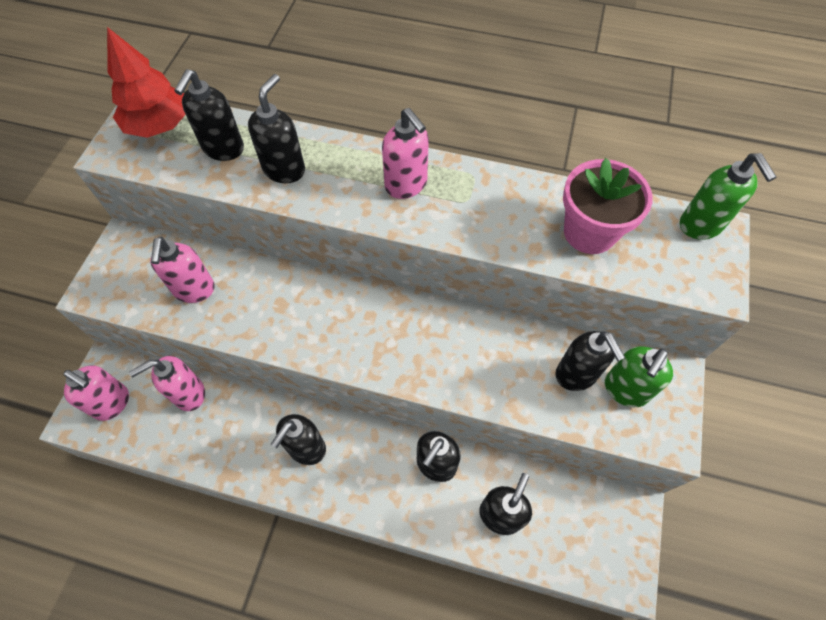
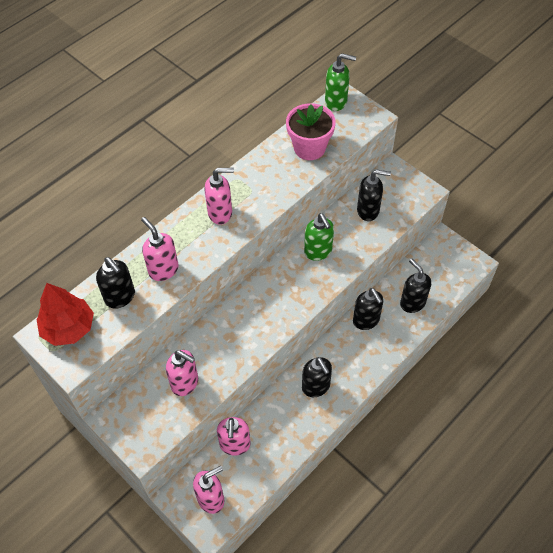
camera: 60 degrees left, 5 degrees down
black soap dispenser [248,74,305,183] -> pink soap dispenser [141,217,179,281]
green soap dispenser [605,346,673,407] -> green soap dispenser moved to [304,213,334,261]

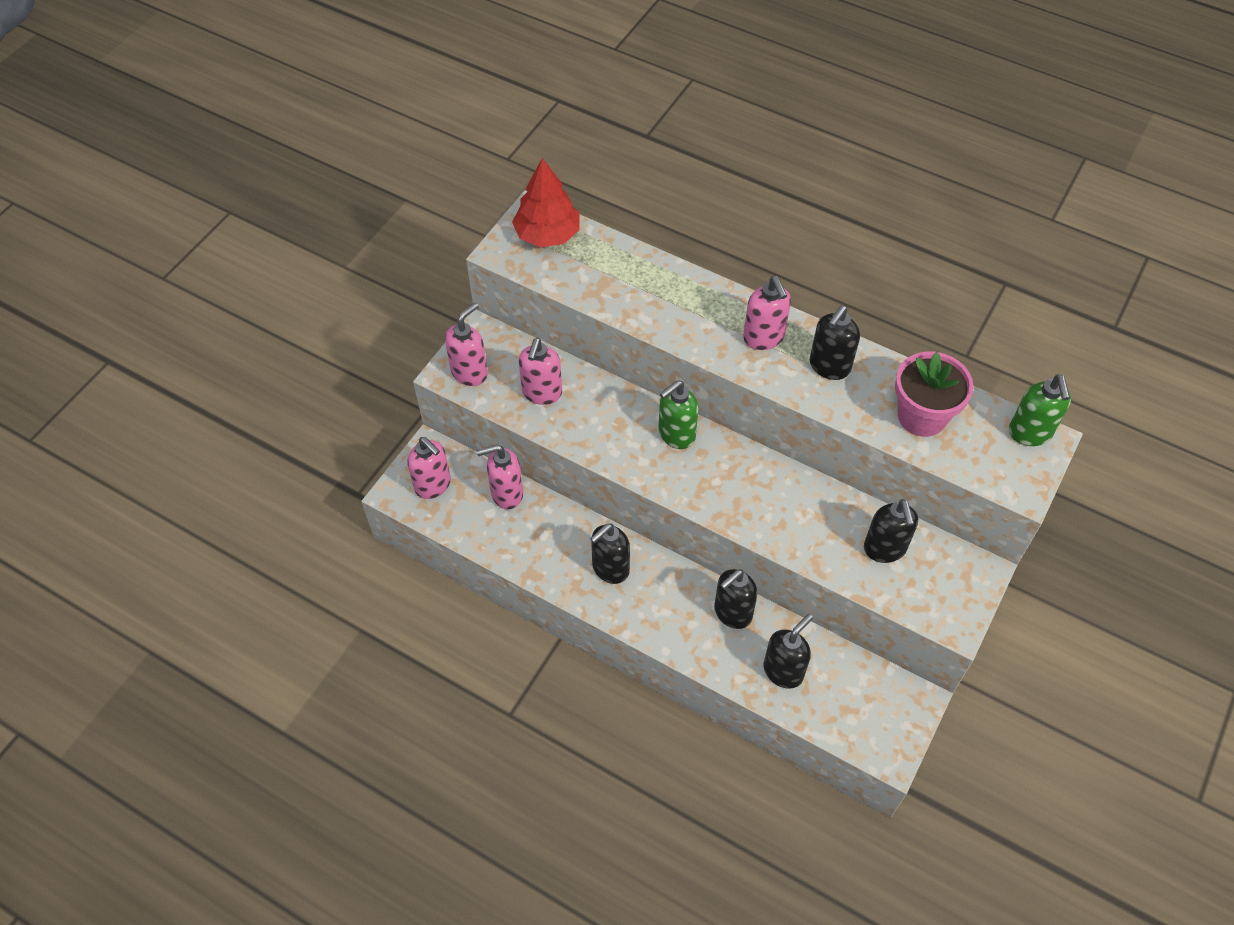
camera: 75 degrees right, 0 degrees up
black soap dispenser [96,257,135,309] -> black soap dispenser moved to [810,305,860,380]
pink soap dispenser [141,217,179,281] -> pink soap dispenser moved to [445,302,488,386]
green soap dispenser [304,213,334,261] -> green soap dispenser moved to [658,380,699,449]

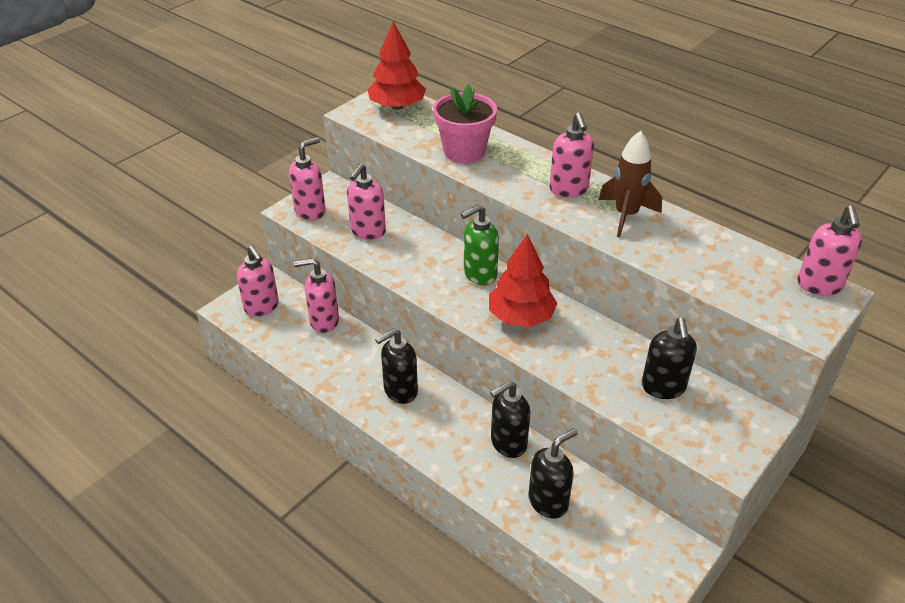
camera: 10 degrees right, 15 degrees down
black soap dispenser [810,305,860,380] -> brown rocket [599,131,662,237]
pink flower pot [895,352,974,437] -> pink flower pot moved to [433,84,497,164]
green soap dispenser [1009,374,1071,446] -> pink soap dispenser [797,205,862,296]
none -> red tree [489,234,558,327]

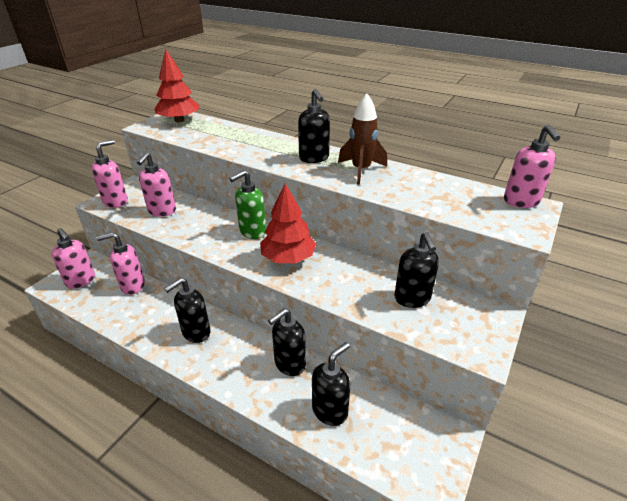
camera: 10 degrees left, 5 degrees down
pink flower pot [433,84,497,164] -> none
pink soap dispenser [549,112,594,198] -> black soap dispenser [298,89,330,163]

